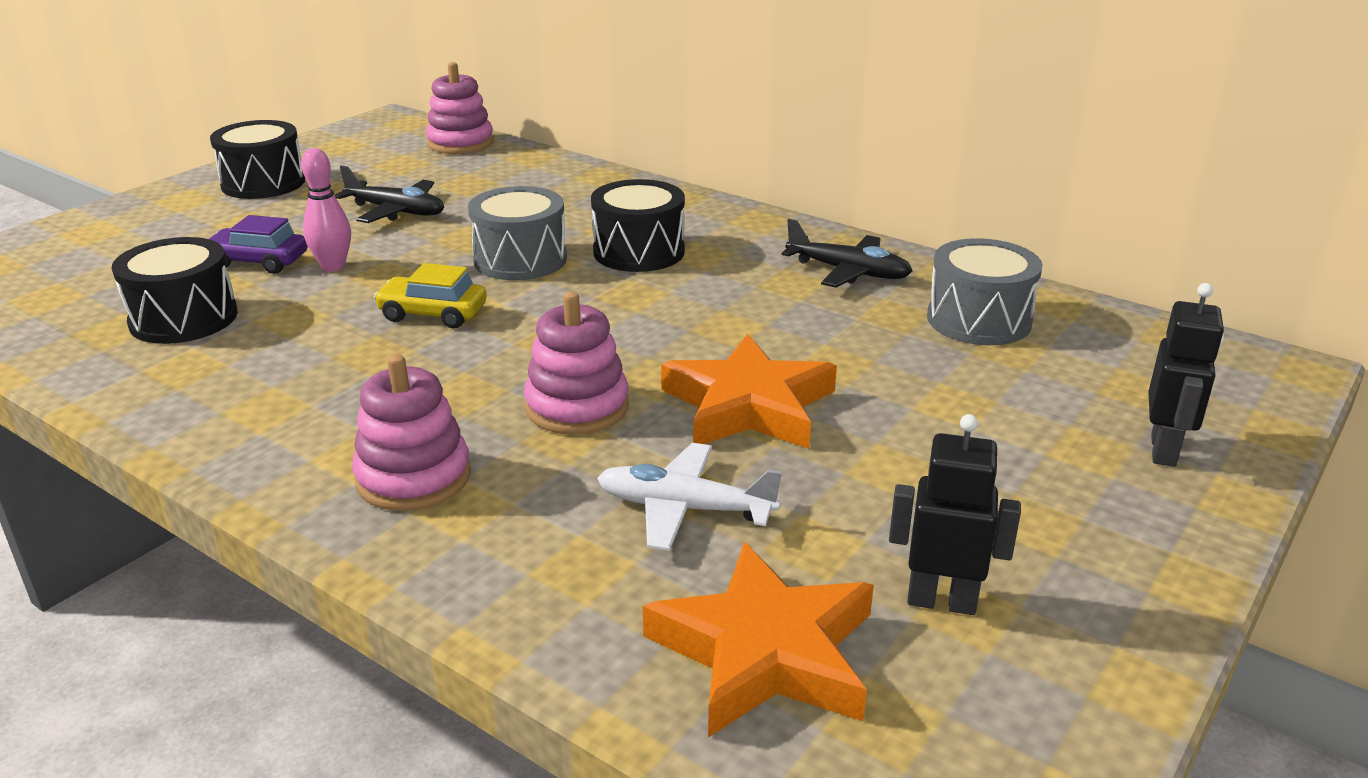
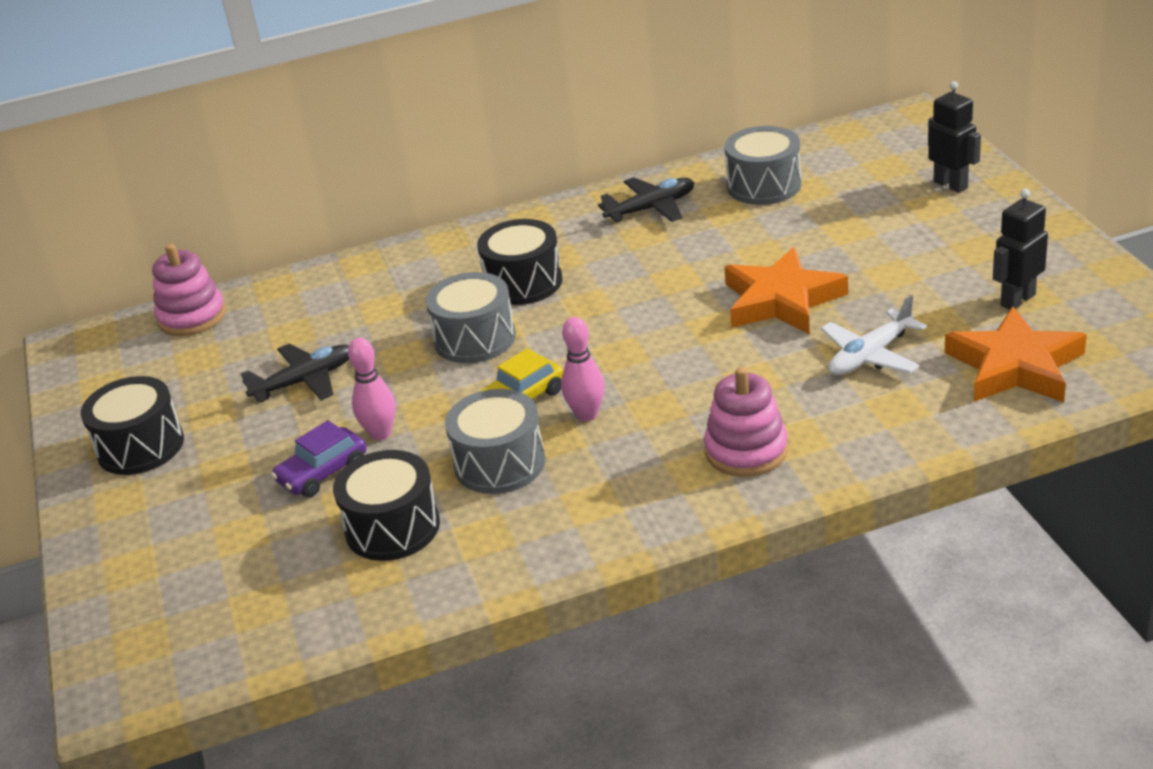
camera: 50 degrees left, 5 degrees up
pink stacking toy [524,291,629,435] -> none
none -> grey drum [445,389,545,494]
none -> pink bowling pin [561,317,605,421]

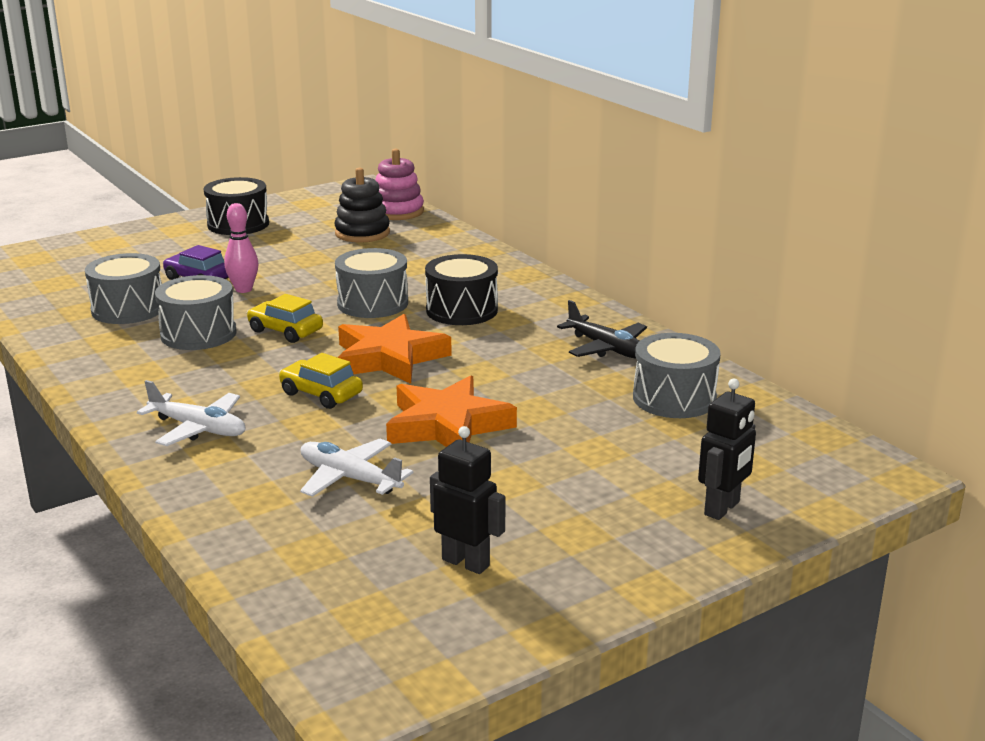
camera: 70 degrees right, 10 degrees down
black plane [240,344,349,403] -> none
black drum [333,450,440,561] -> grey drum [85,253,162,324]
pink bowling pin [561,317,605,421] -> none
pink stacking toy [704,367,788,477] -> white plane [137,380,245,446]
orange star [945,306,1087,402] -> orange star moved to [338,314,452,384]
none -> yellow car [279,353,363,409]
none -> black stacking toy [334,168,390,243]

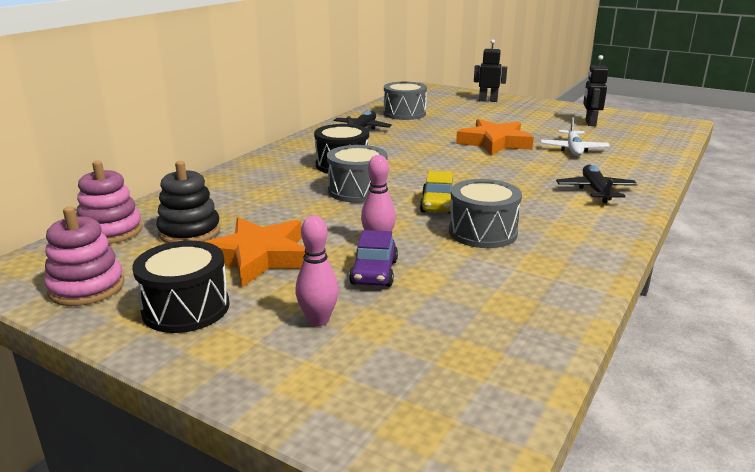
camera: 115 degrees left, 0 degrees up
grey drum [85,253,162,324] -> none
white plane [137,380,245,446] -> black plane [556,165,638,203]
yellow car [279,353,363,409] -> none
orange star [338,314,452,384] -> orange star moved to [203,217,306,287]
none -> pink stacking toy [44,207,124,306]
none -> pink bowling pin [295,216,339,326]

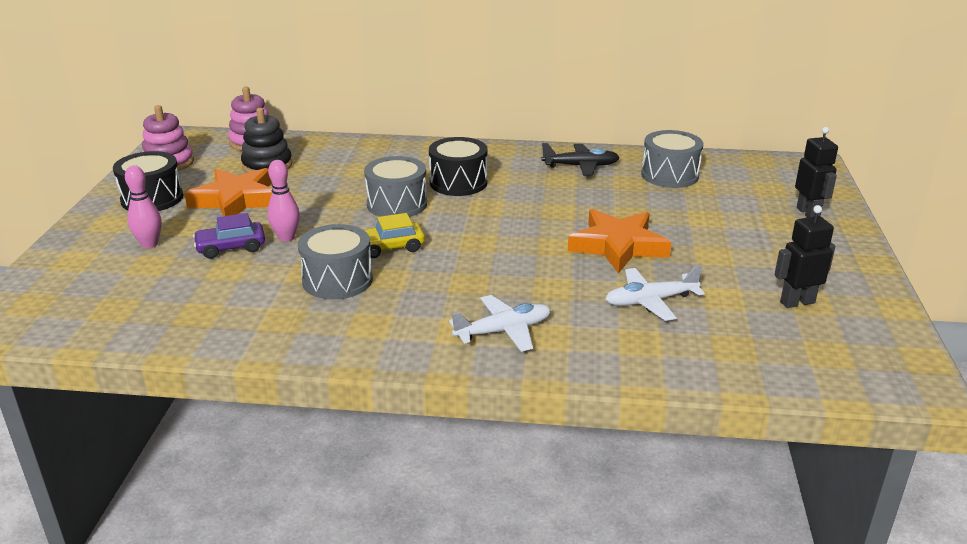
camera: 65 degrees right, 5 degrees up
black plane [556,165,638,203] -> white plane [449,295,551,352]

